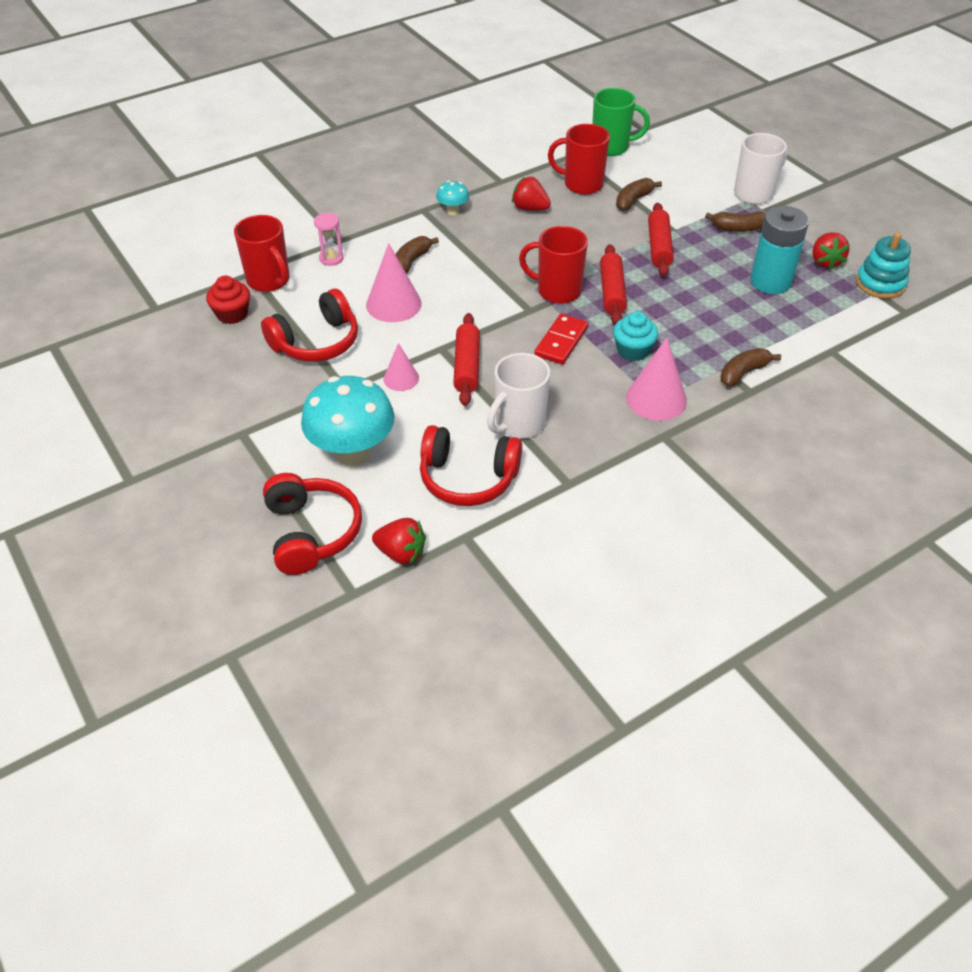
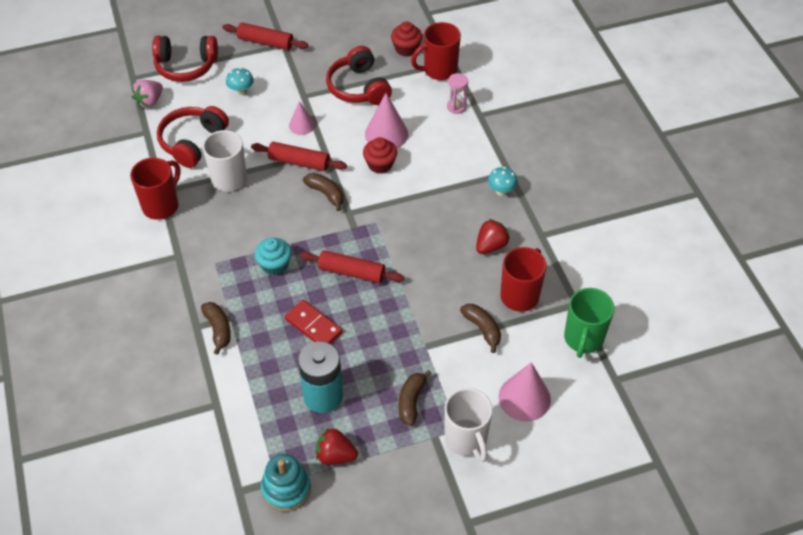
camera: 105 degrees right, 5 degrees up
turquoise mushroom [301,376,395,467] -> turquoise mushroom [226,67,254,96], size x0.46
red strawberry [372,518,426,565] -> pink strawberry [131,80,163,108]
brown banana [396,236,439,274] -> brown banana moved to [303,173,344,211]
red mug [519,226,588,304] -> red mug moved to [130,158,181,220]
red domino [535,314,588,364] -> red domino moved to [285,300,343,344]
pink cone [626,338,687,421] -> pink cone moved to [499,362,551,422]
red rolling pin [648,203,674,276] -> red rolling pin moved to [222,23,308,50]
none -> red cupcake [363,137,397,174]

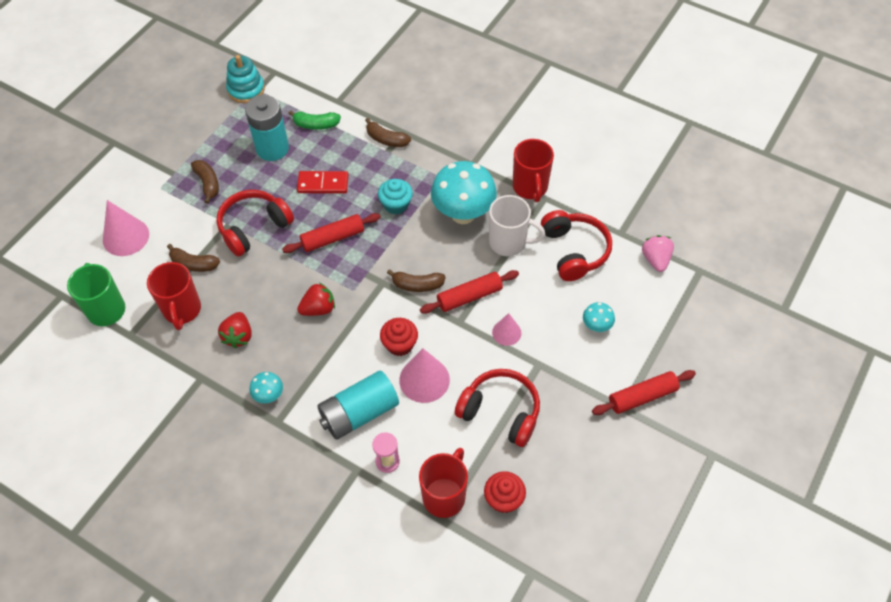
camera: 140 degrees right, 5 degrees up
red headphones [152,36,218,82] -> red headphones moved to [217,190,294,257]
red strawberry [316,428,358,465] -> red strawberry moved to [297,282,335,316]
white mug [444,388,493,462] -> none
none -> green banana [288,110,341,130]
none -> turquoise battery [317,371,399,440]
none -> turquoise mushroom [431,161,497,224]

